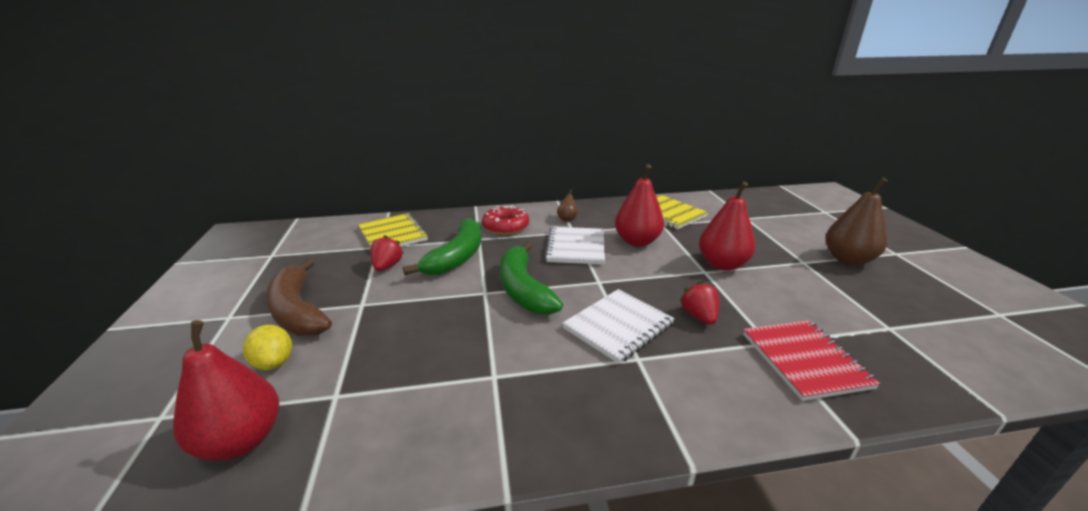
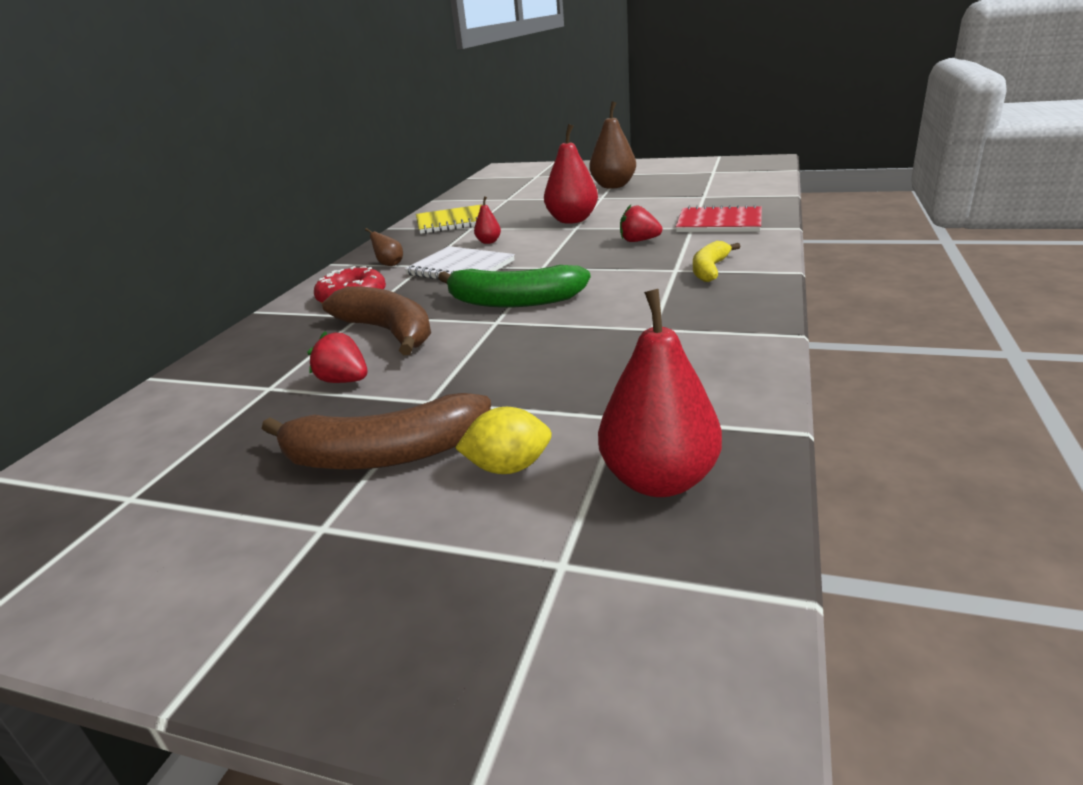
camera: 60 degrees left, 0 degrees up
yellow notebook [358,213,428,247] -> none
green banana [403,218,482,275] -> brown banana [322,286,431,355]
white notebook [562,289,675,364] -> none
red pear [615,164,664,247] -> red pear [474,196,501,244], size x0.47
none -> yellow banana [693,241,741,282]

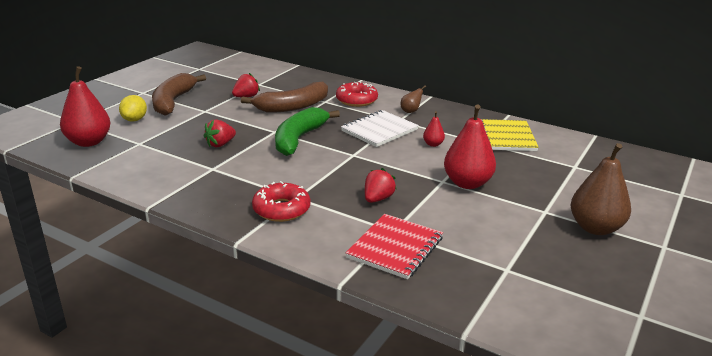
camera: 100 degrees right, 0 degrees up
yellow banana [693,241,741,282] -> red donut [252,181,310,222]
none -> red strawberry [204,119,236,147]

